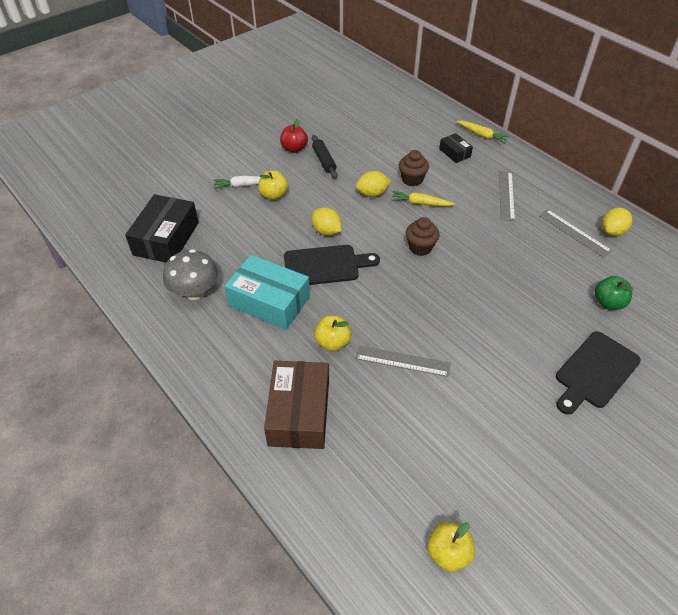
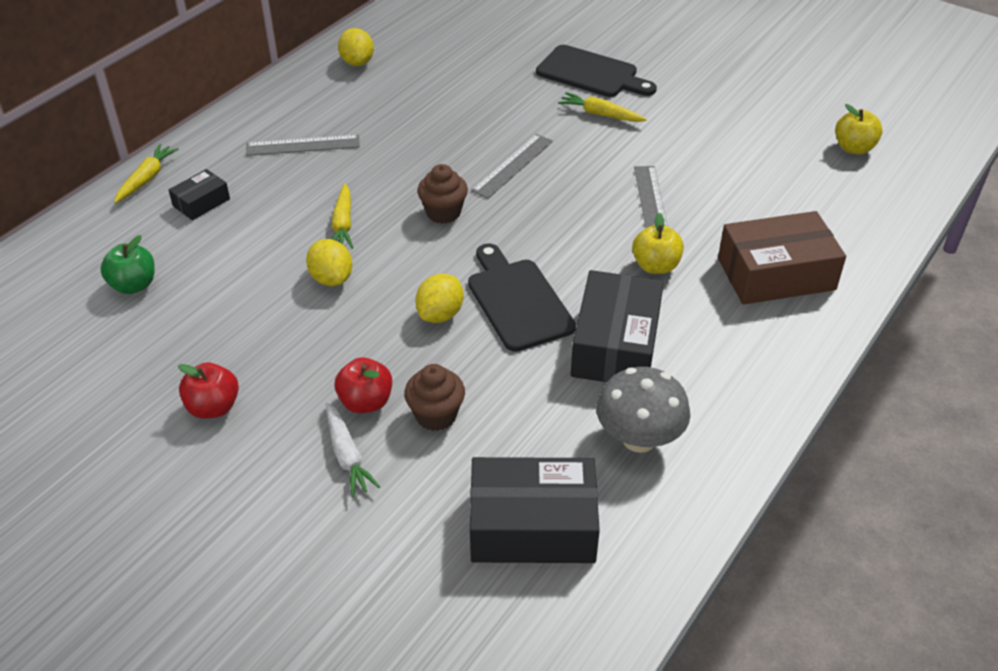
camera: 105 degrees left, 5 degrees down
turquoise box [224,255,310,330] -> black box [571,270,664,383]
yellow apple [258,170,288,200] -> red apple [334,357,392,413]
black rolling pin [312,135,338,179] -> none
brown cupcake [399,150,429,186] -> brown cupcake moved to [404,364,465,431]
grey ruler [539,209,612,258] -> grey ruler moved to [471,134,553,198]
green apple [595,276,633,310] -> green apple moved to [100,235,155,294]
yellow lemon [602,207,632,236] -> yellow lemon turned 45 degrees clockwise [338,28,374,66]
none -> yellow carrot [558,92,647,122]

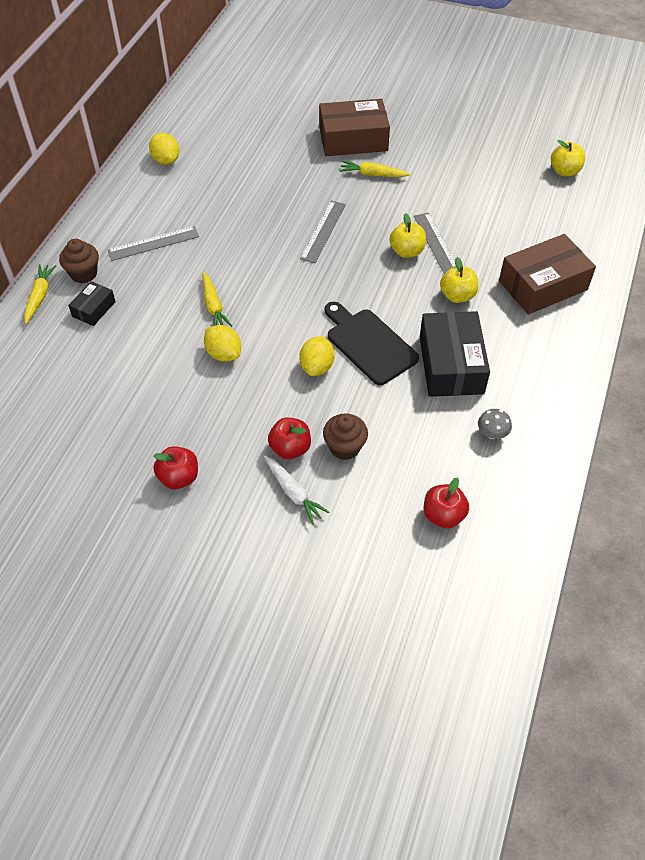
camera: 15 degrees left, 10 degrees up
green apple [100,235,155,294] -> none
brown cupcake [417,164,468,224] -> brown cupcake moved to [59,239,99,283]
black box [470,457,600,563] -> red apple [424,478,469,529]
black cutting board [536,45,657,97] -> brown box [319,99,390,156]
grey mushroom [596,367,691,453] -> grey mushroom [478,409,512,439], size x0.51
none -> yellow apple [389,213,426,258]

